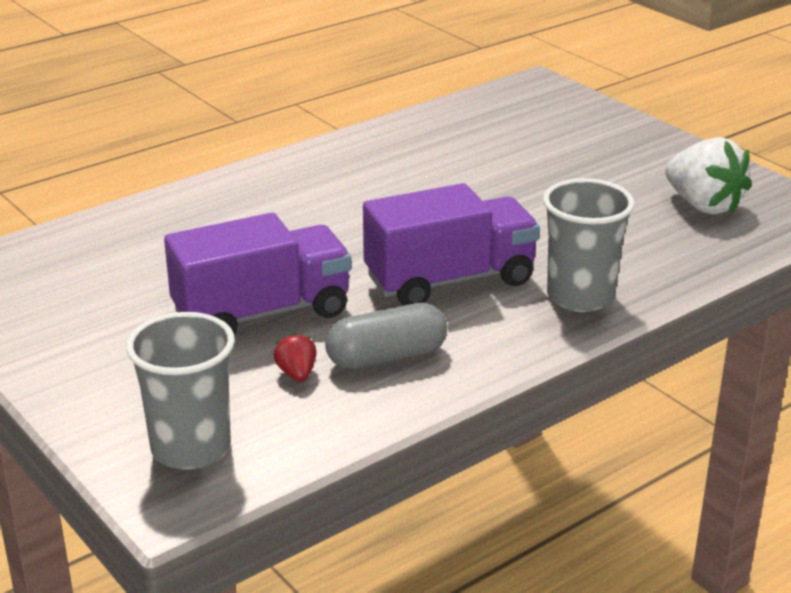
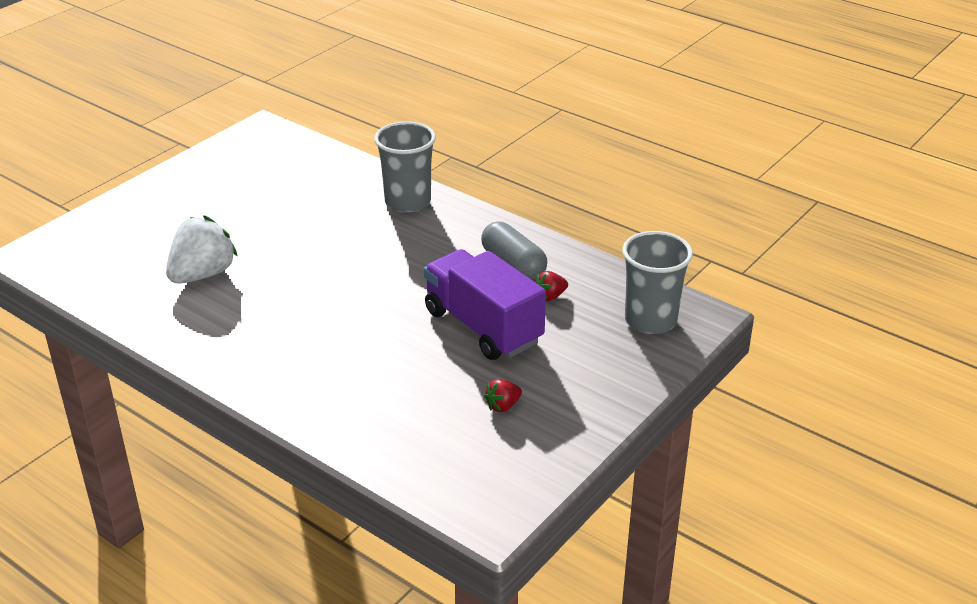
camera: 105 degrees left, 5 degrees up
purple truck [363,183,540,305] -> none
white strawberry [665,137,752,215] -> white strawberry moved to [166,216,238,284]
none -> red strawberry [484,379,522,412]

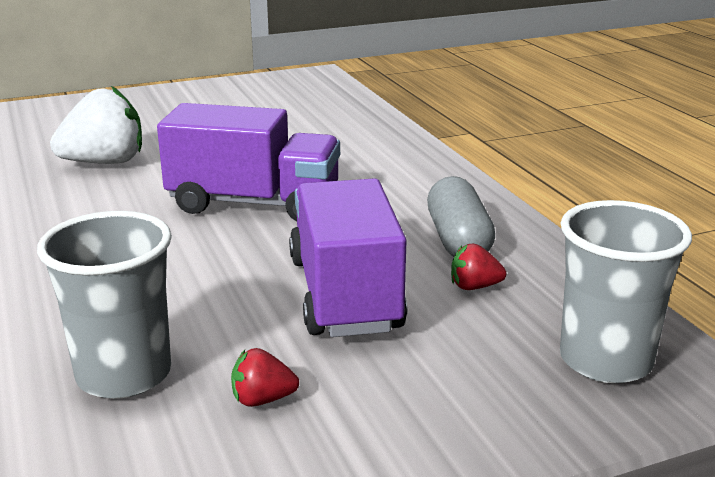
camera: 30 degrees right, 10 degrees down
grey cup [374,121,436,213] -> grey cup moved to [37,211,172,399]
none -> purple truck [157,103,340,221]

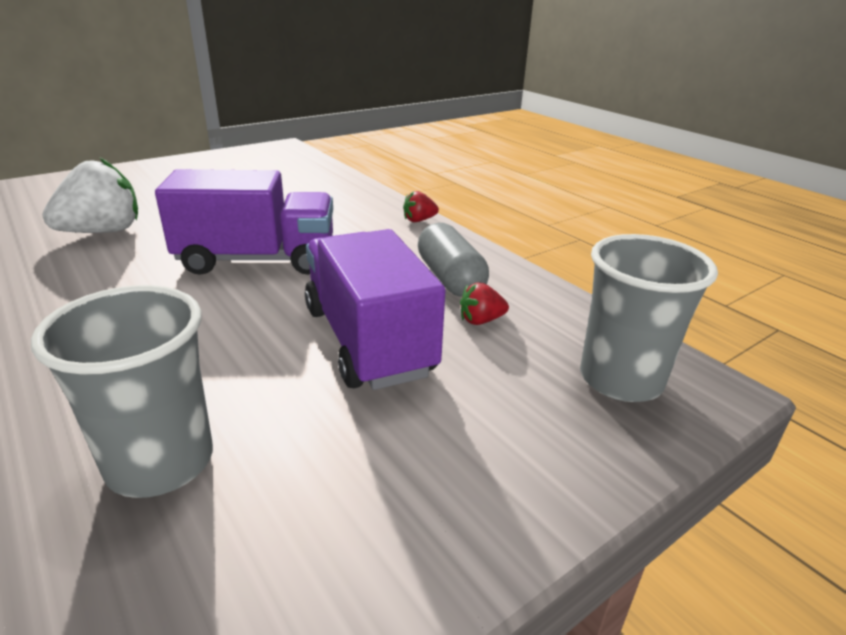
camera: 15 degrees left, 5 degrees up
red strawberry [231,348,299,407] -> red strawberry moved to [403,191,439,222]

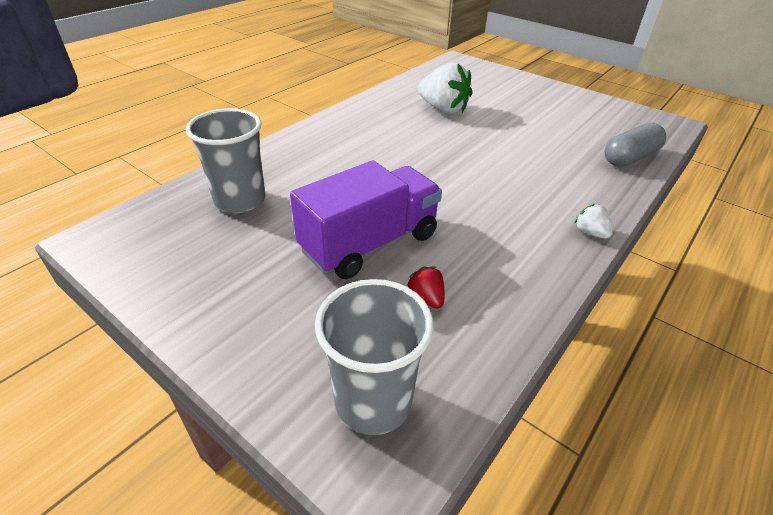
camera: 75 degrees right, 10 degrees up
purple truck [155,169,333,275] -> none
red strawberry [403,191,439,222] -> white strawberry [575,204,613,239]
grey capsule [418,223,489,297] -> grey capsule moved to [605,123,666,166]

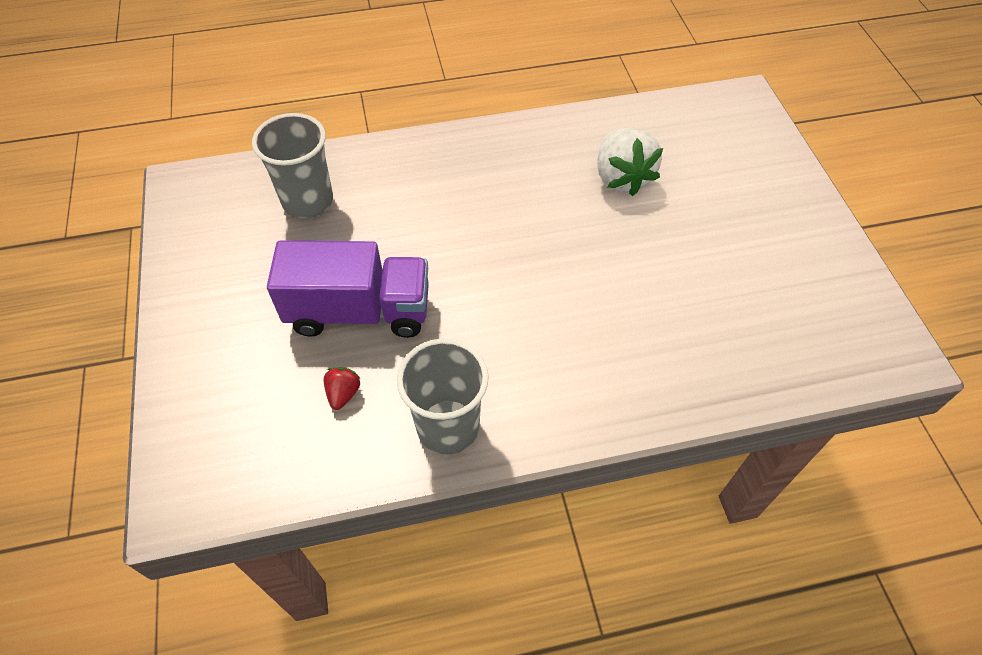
camera: 40 degrees right, 15 degrees up
grey cup [315,279,434,435] -> grey cup moved to [397,338,489,455]
white strawberry [575,204,613,239] -> none
grey capsule [605,123,666,166] -> none

